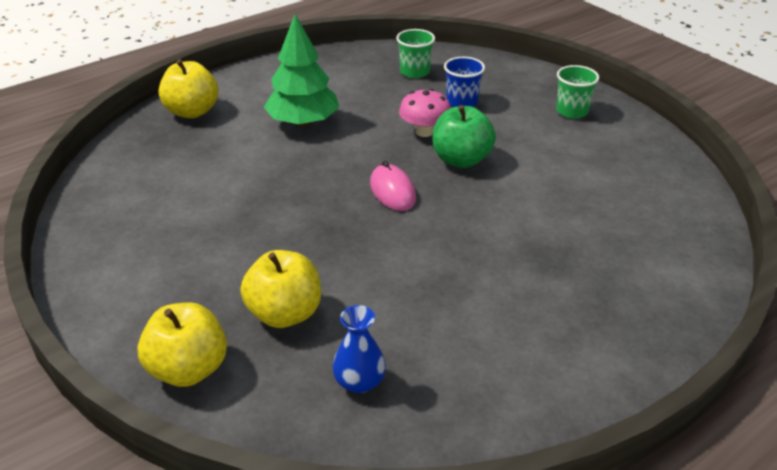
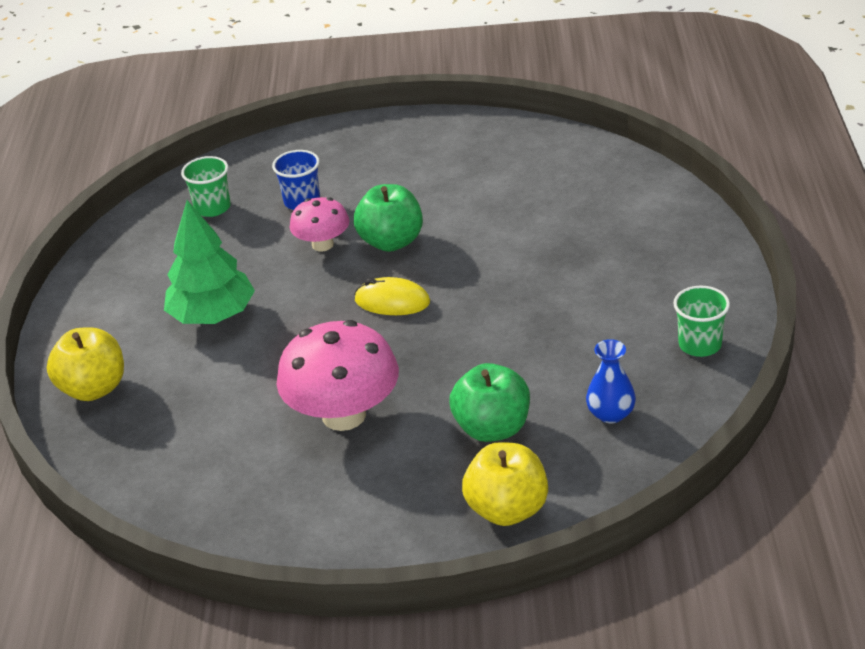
camera: 50 degrees left, 0 degrees up
yellow apple [240,250,321,328] -> green apple [449,363,530,442]
pink mouse [370,161,416,211] -> yellow mouse [354,277,430,315]
green cup [556,65,599,118] -> green cup moved to [673,286,730,357]
none -> pink mushroom [277,320,399,431]

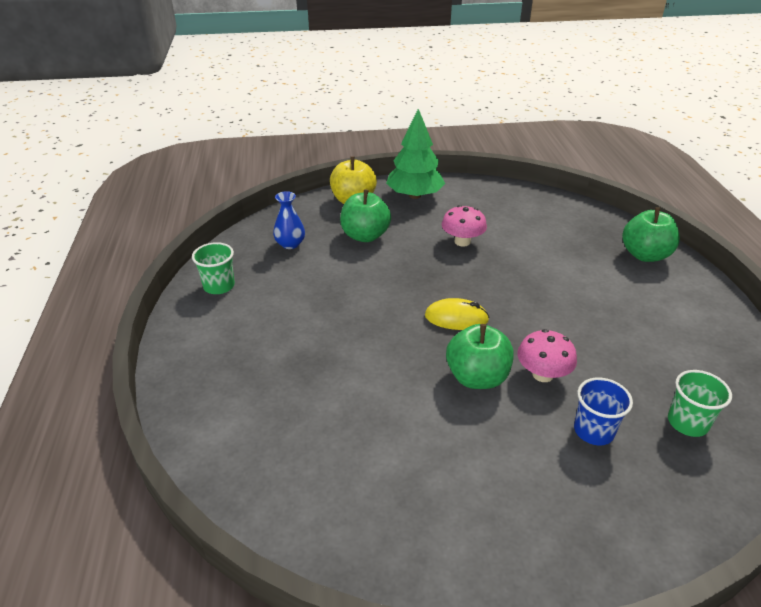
camera: 170 degrees right, 0 degrees up
yellow apple [47,327,124,401] -> green apple [622,207,680,262]
green tree [164,200,255,324] -> green tree moved to [386,109,445,199]
pink mushroom [277,320,399,431] -> pink mushroom [442,205,487,247], size x0.57

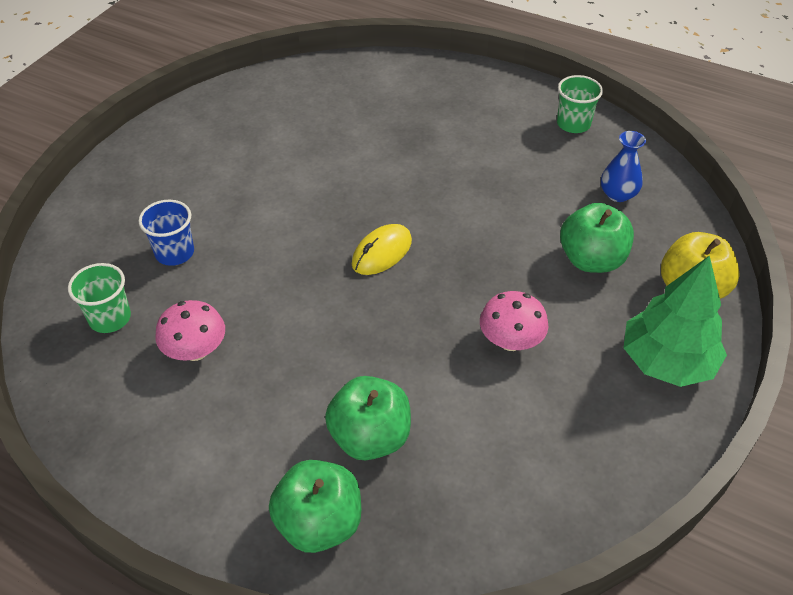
camera: 125 degrees right, 10 degrees up
green apple [446,324,514,389] -> green apple moved to [325,376,411,460]
pink mushroom [517,329,577,382] -> pink mushroom moved to [155,300,225,361]

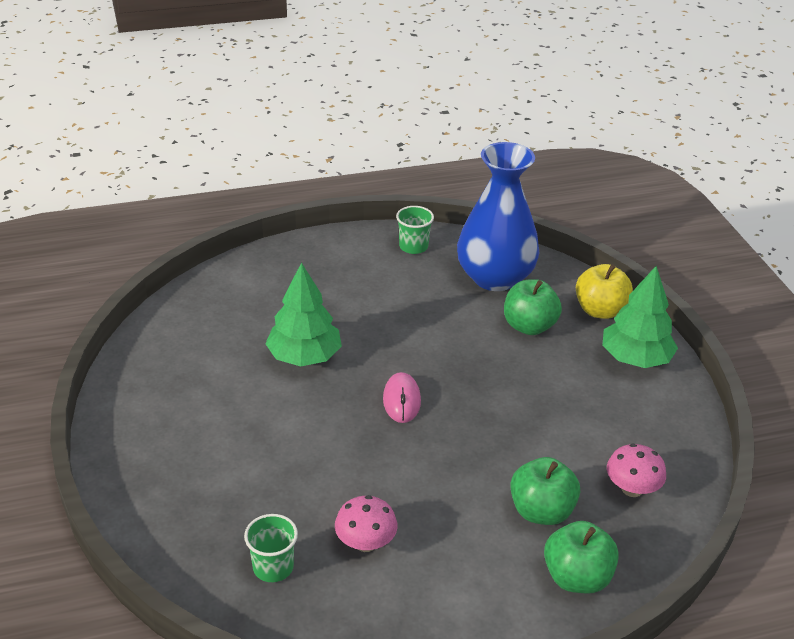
camera: 45 degrees left, 10 degrees down
blue cup [138,200,194,266] -> none
yellow mouse [352,224,412,275] -> pink mouse [383,372,421,423]
pink mushroom [480,291,548,351] -> pink mushroom moved to [607,443,666,497]
blue vase [601,131,646,202] -> blue vase [457,142,539,291], size x2.44
none -> green tree [265,262,342,367]

